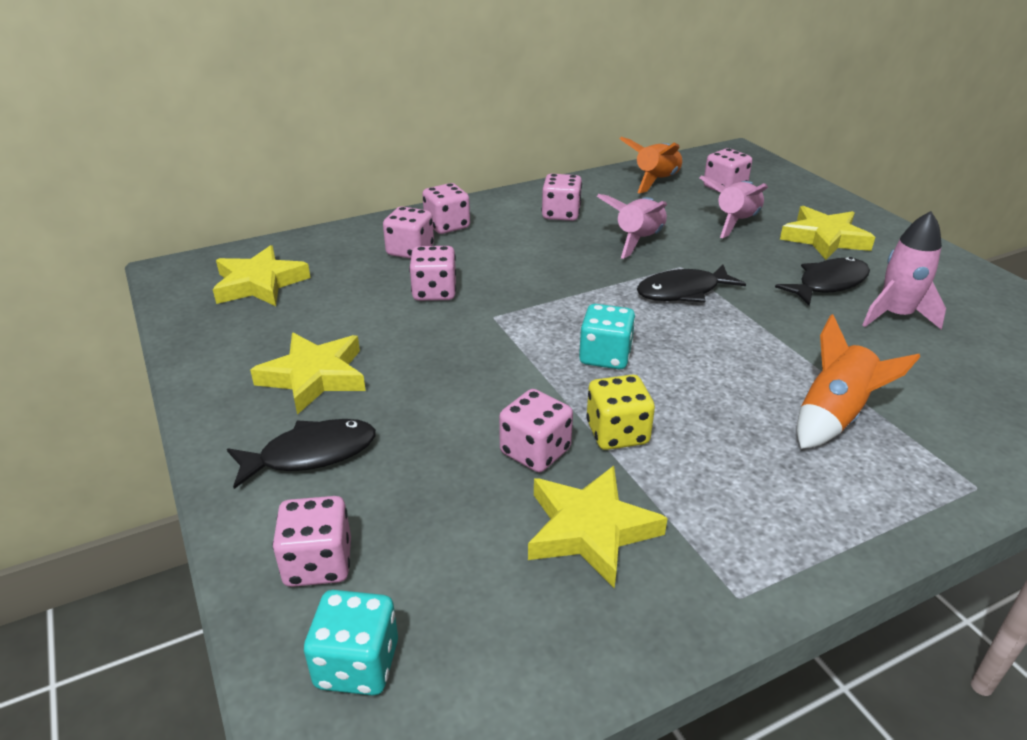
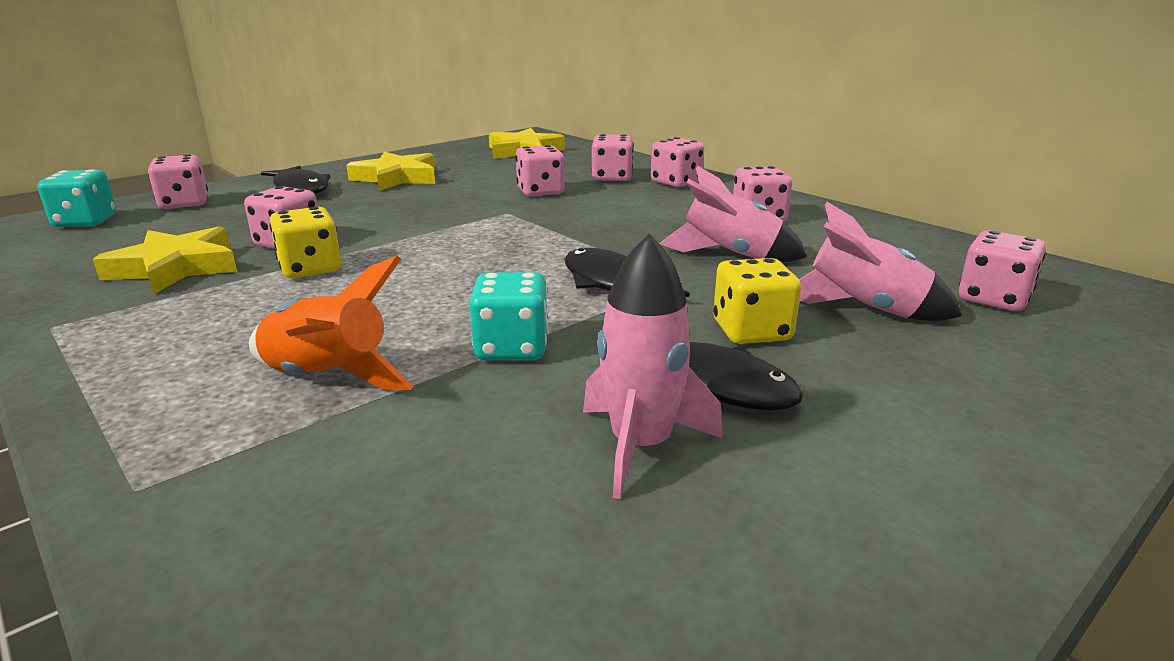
camera: 75 degrees right, 10 degrees down
turquoise dice [579,304,635,369] -> turquoise dice moved to [469,272,548,360]
orange rocket [620,137,682,193] -> none
yellow star [780,206,875,260] -> none
none -> yellow dice [713,258,801,344]

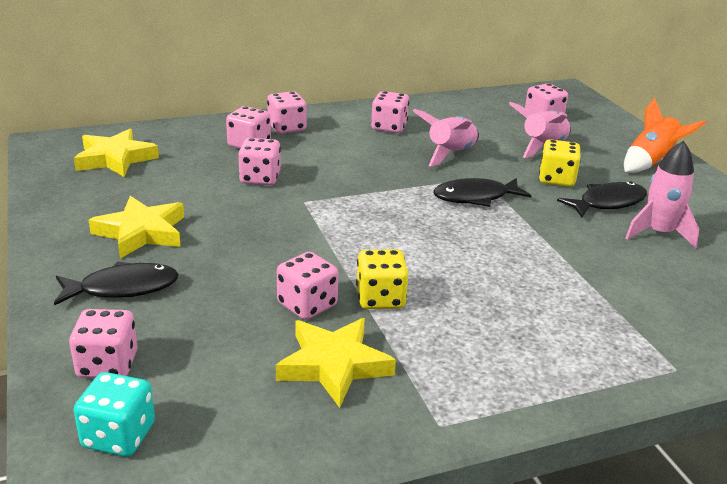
camera: 70 degrees left, 5 degrees up
orange rocket [249,255,414,390] -> orange rocket moved to [624,98,706,173]
turquoise dice [469,272,548,360] -> none

